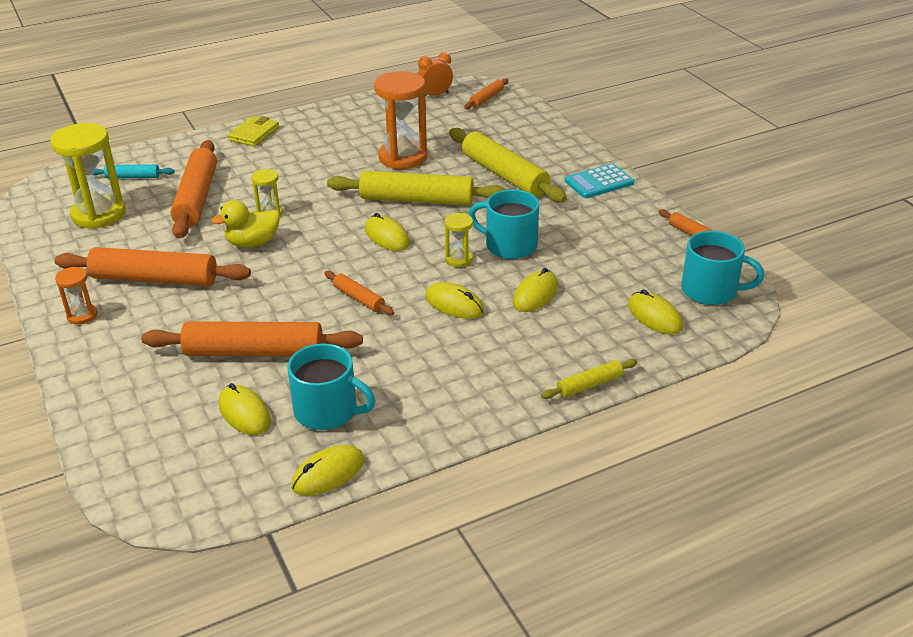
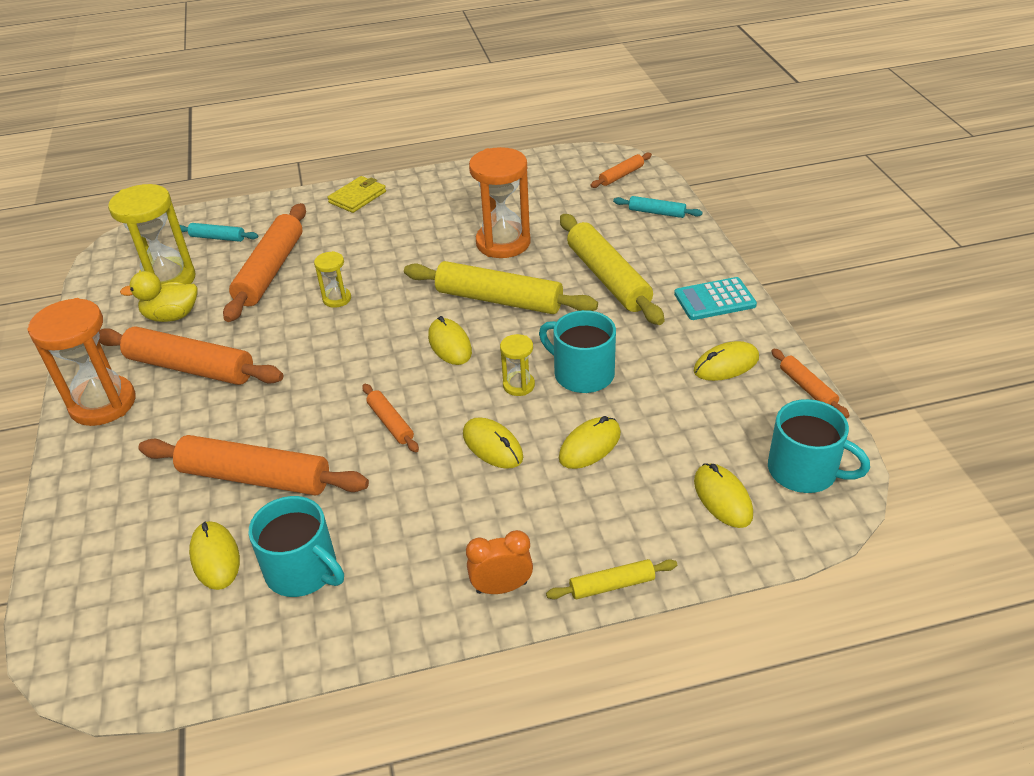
camera: 15 degrees right, 5 degrees up
orange hourglass [55,267,98,324] -> orange hourglass [28,298,136,426], size x2.03
yellow duck [211,200,280,248] -> yellow duck moved to [120,271,198,322]
yellow mouse [291,445,364,496] -> yellow mouse moved to [694,341,759,381]
orange clock [418,52,453,97] -> orange clock moved to [466,530,533,594]
none -> turquoise rolling pin [613,196,703,218]

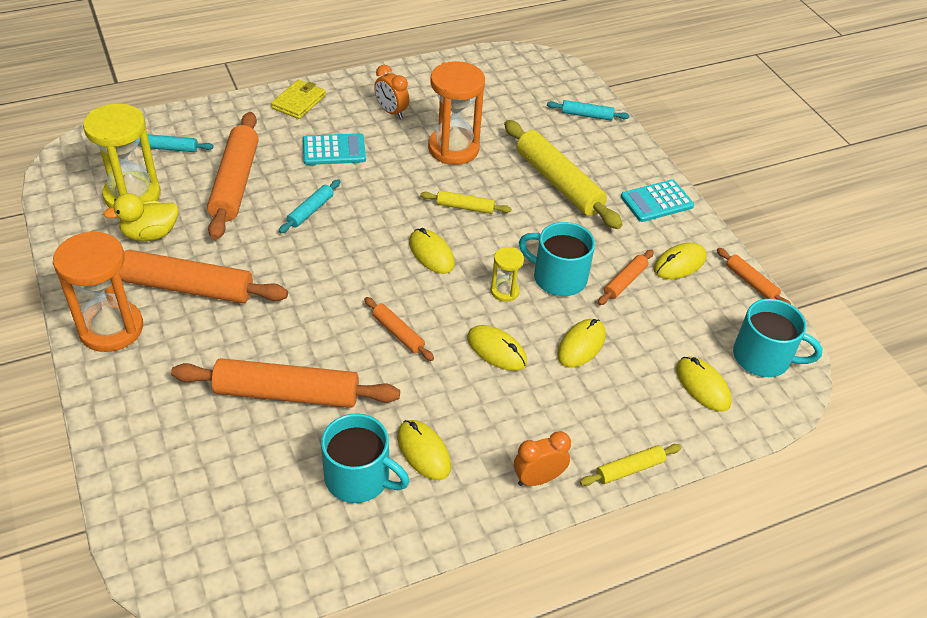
camera: 15 degrees left, 5 degrees up
yellow mouse [189,521,240,590] -> yellow mouse moved to [397,420,451,480]
yellow hourglass [314,251,351,308] -> turquoise rolling pin [279,179,340,233]
yellow rolling pin [404,261,598,314] -> yellow rolling pin [420,191,511,214], size x0.49
orange rolling pin [590,153,652,188] -> orange rolling pin moved to [598,250,654,305]
none -> turquoise calculator [303,133,366,165]
none -> orange clock [374,65,409,119]

